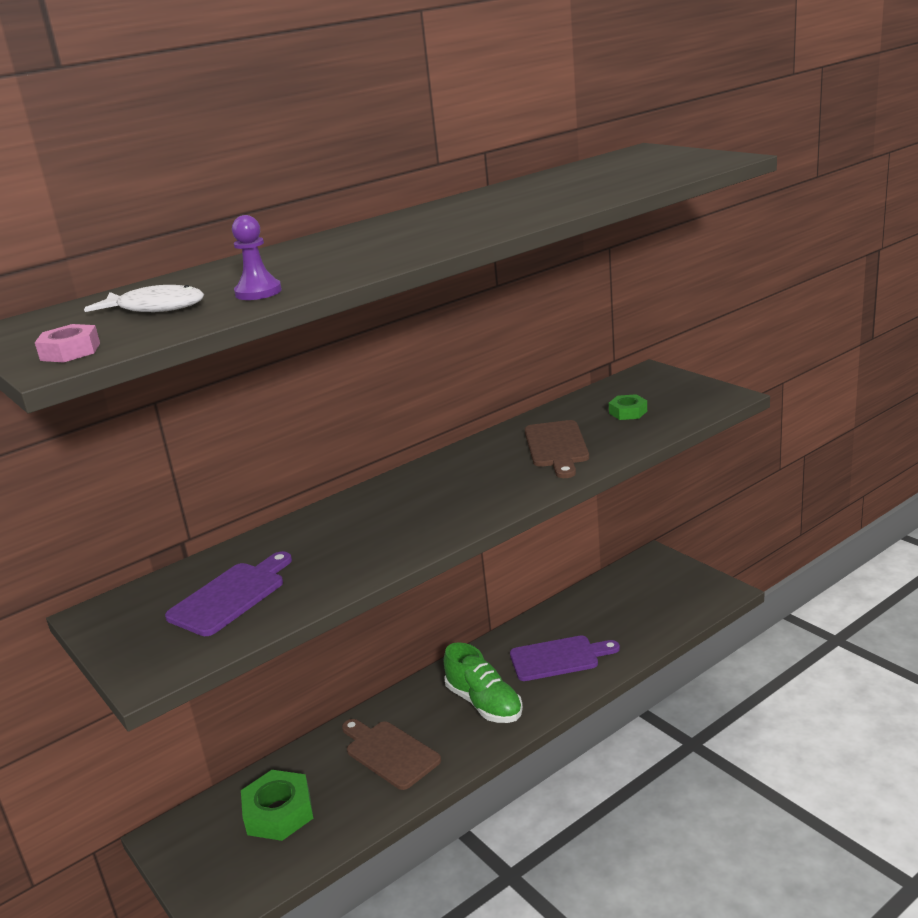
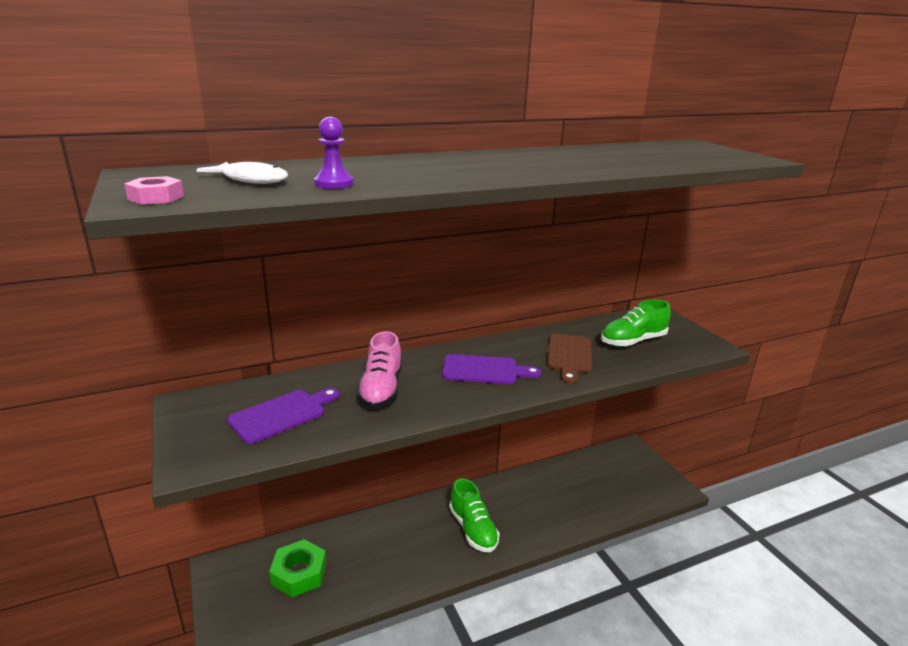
camera: 10 degrees right, 0 degrees up
brown cutting board [342,719,441,790] -> none
purple cutting board [510,636,620,681] -> purple cutting board moved to [442,354,541,384]
green nut [609,394,647,420] -> green shoe [601,299,671,347]
none -> pink shoe [357,331,402,409]

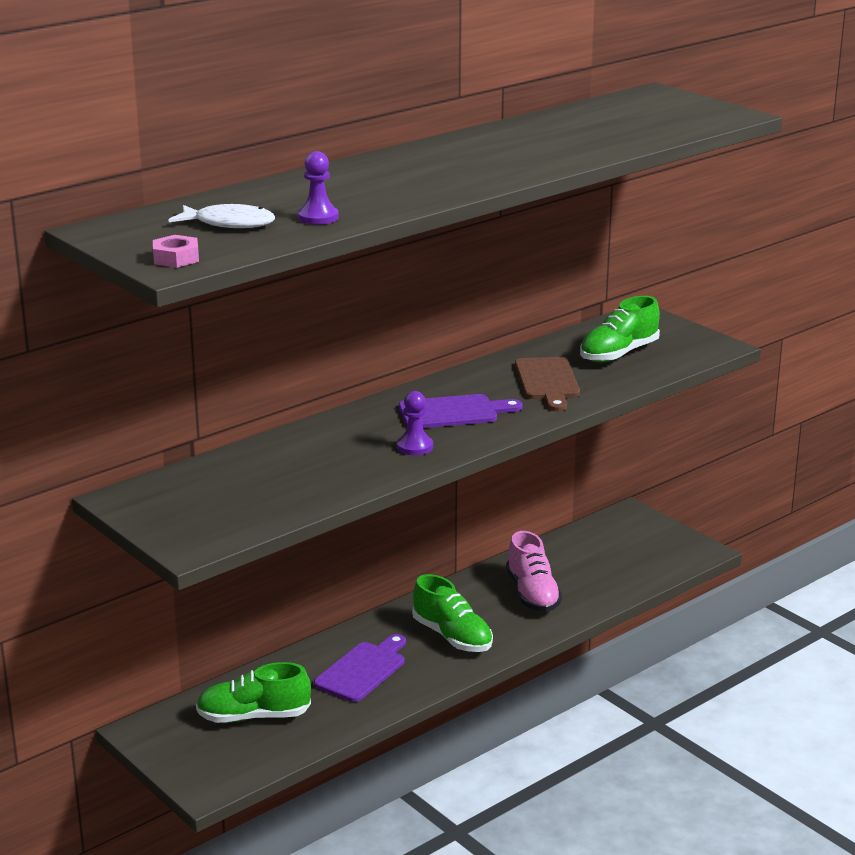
camera: 15 degrees left, 0 degrees up
purple cutting board [227,388,339,444] -> purple cutting board moved to [314,634,406,702]
green nut [269,539,326,598] -> green shoe [196,662,311,723]
pink shoe [357,331,402,409] -> pink shoe moved to [506,531,562,612]
none -> purple pawn [397,391,433,455]

